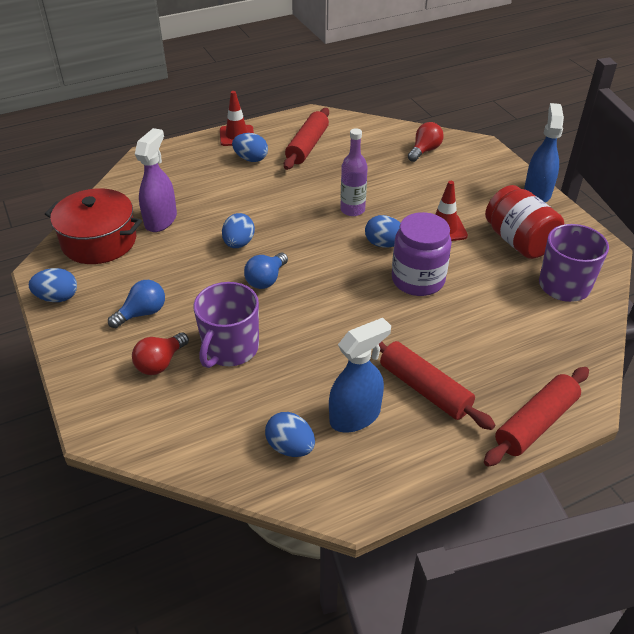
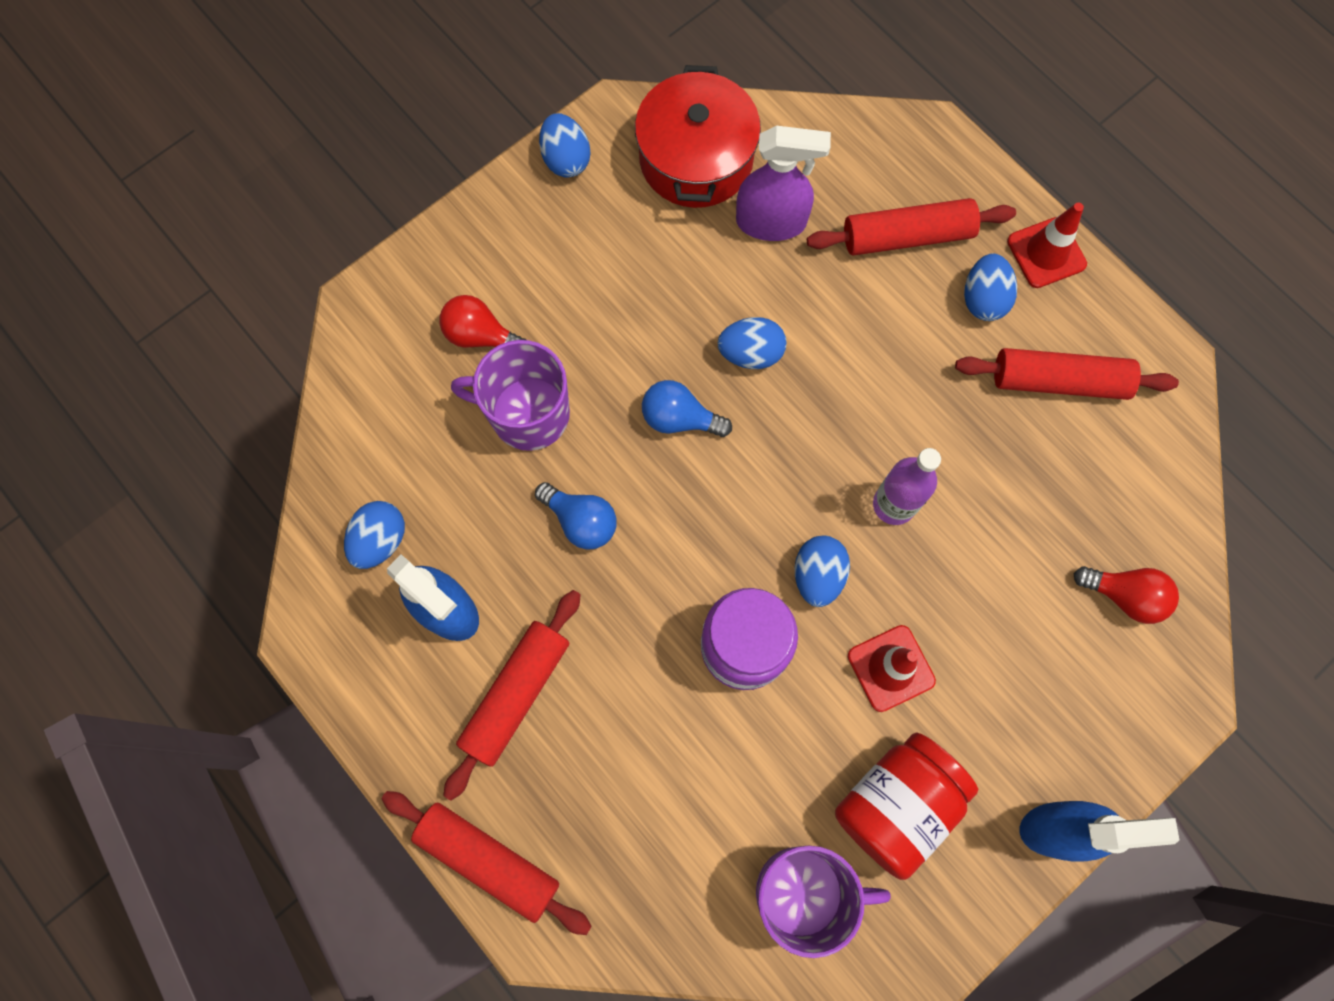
camera: 75 degrees right, 30 degrees up
blue light bulb [108,280,165,328] -> blue light bulb moved to [535,482,617,550]
none -> red rolling pin [807,198,1016,256]

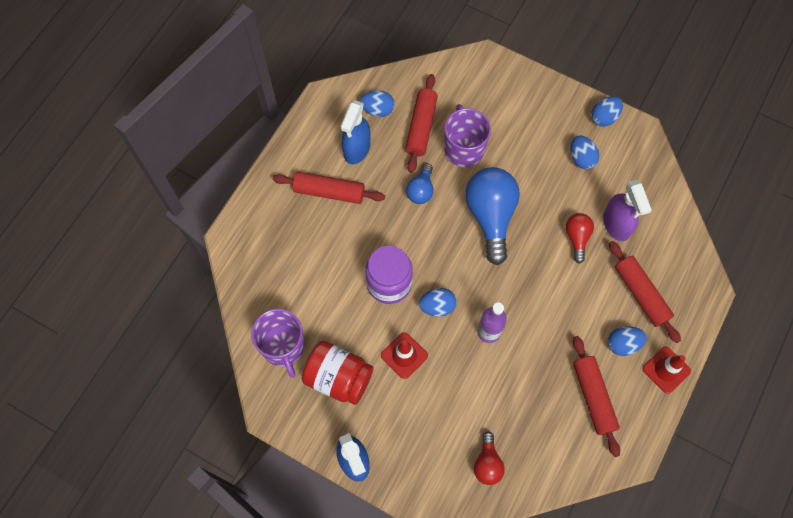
camera: 70 degrees right, 5 degrees down
red rolling pin [382,791,592,935] -> red rolling pin moved to [405,74,438,173]
red light bulb [439,295,526,348] -> red light bulb moved to [565,213,594,264]
red pot [635,65,761,208] -> none
blue light bulb [642,380,732,437] -> blue light bulb [465,167,520,265], size x1.94
blue egg [717,317,786,369] -> blue egg moved to [570,136,599,169]

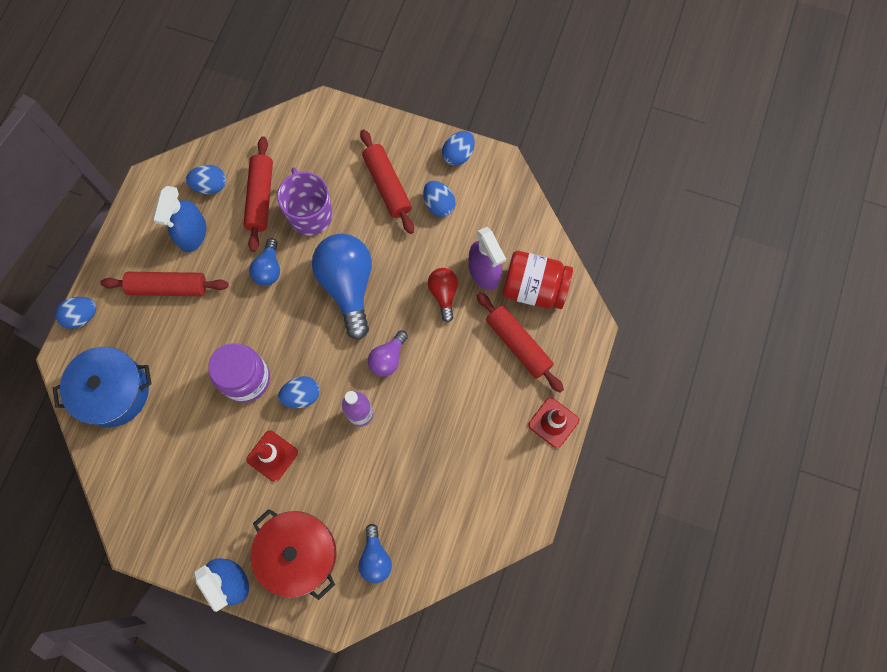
camera: 10 degrees left, 5 degrees up
purple mug [252,309,305,378] -> none
red jar [302,341,373,405] -> red jar moved to [503,251,573,309]
red light bulb [474,431,505,485] -> blue light bulb [359,524,392,583]
red rolling pin [573,336,620,457] -> red rolling pin moved to [360,129,414,234]
blue egg [608,326,647,356] -> blue egg moved to [55,297,96,329]
none -> blue pot [53,347,151,427]
none -> red pot [251,509,337,600]
none -> purple light bulb [368,330,408,377]

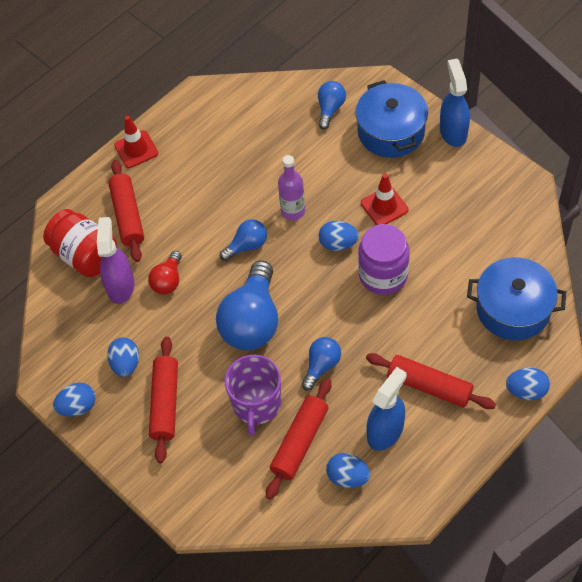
camera: 150 degrees left, 15 degrees down
red pot [251,509,337,600] -> blue pot [355,80,428,158]
purple light bulb [368,330,408,377] -> blue light bulb [220,219,267,261]

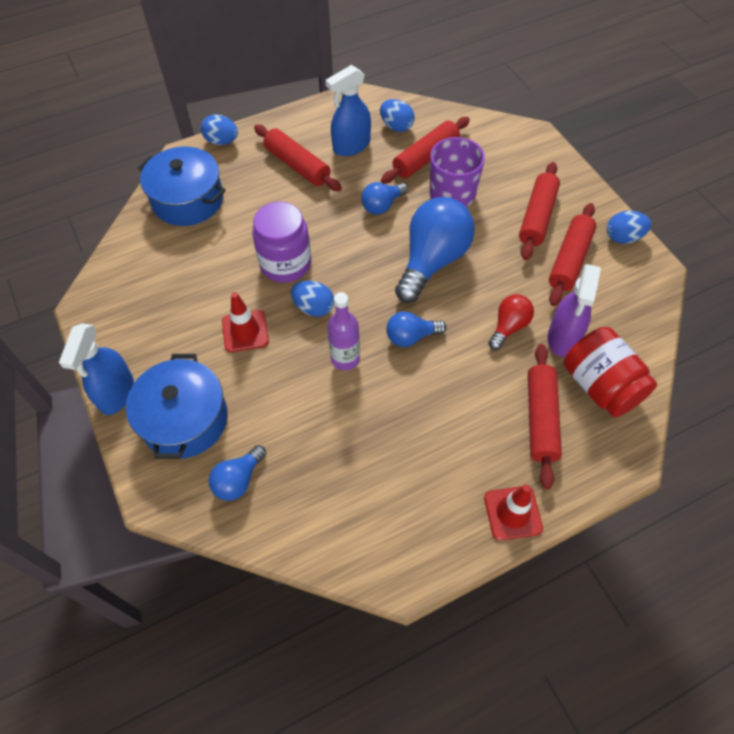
camera: 165 degrees left, 0 degrees up
blue egg [107,337,139,377] -> red rolling pin [549,203,596,306]

